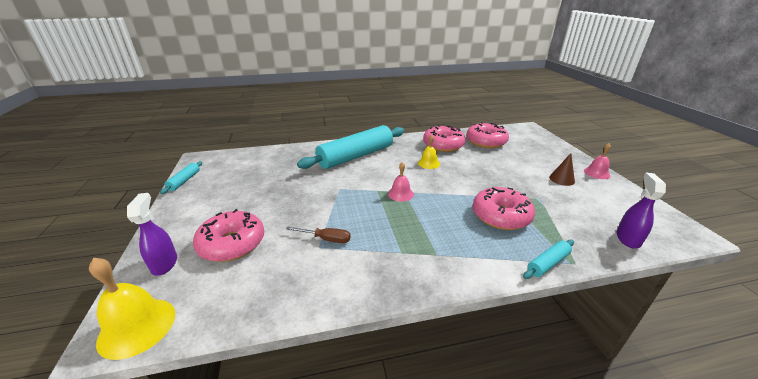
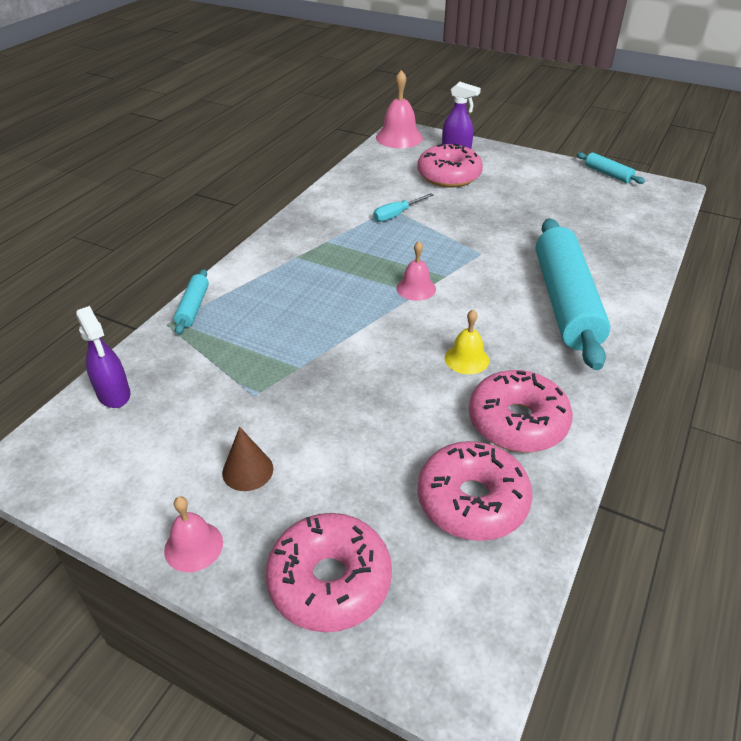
camera: 130 degrees right, 10 degrees up
yellow bell [89,258,175,360] -> pink bell [376,70,423,148]
brown screwdriver [286,227,351,243] -> turquoise screwdriver [373,193,434,222]
pink donut [473,187,535,230] -> pink donut moved to [266,513,392,632]

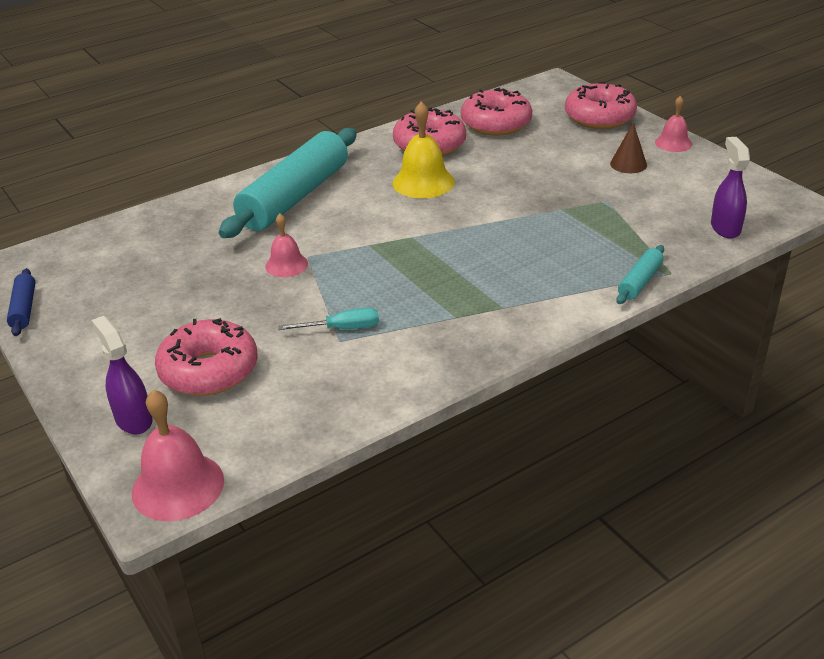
camera: 150 degrees left, 5 degrees down
pink bell [396,241,436,301] -> pink bell moved to [265,214,308,277]
yellow bell [444,310,489,374] -> yellow bell [393,101,455,198], size x1.63
turquoise rolling pin [577,152,645,184] -> blue rolling pin [7,268,35,336]

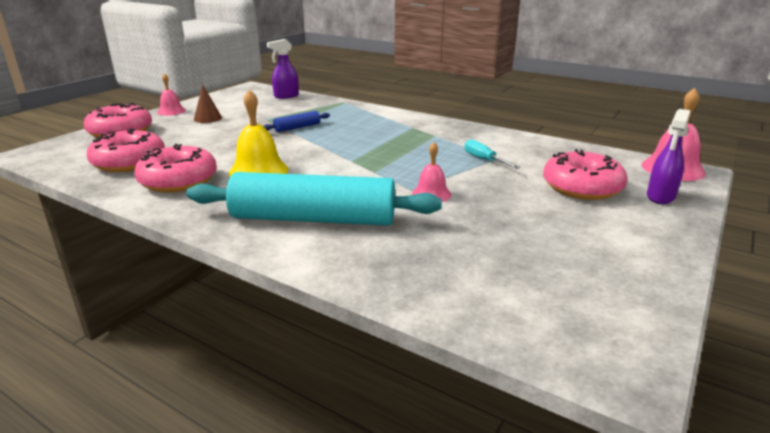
camera: 115 degrees left, 10 degrees down
blue rolling pin [7,268,35,336] -> blue rolling pin moved to [263,111,330,132]
turquoise rolling pin [616,245,664,304] -> none

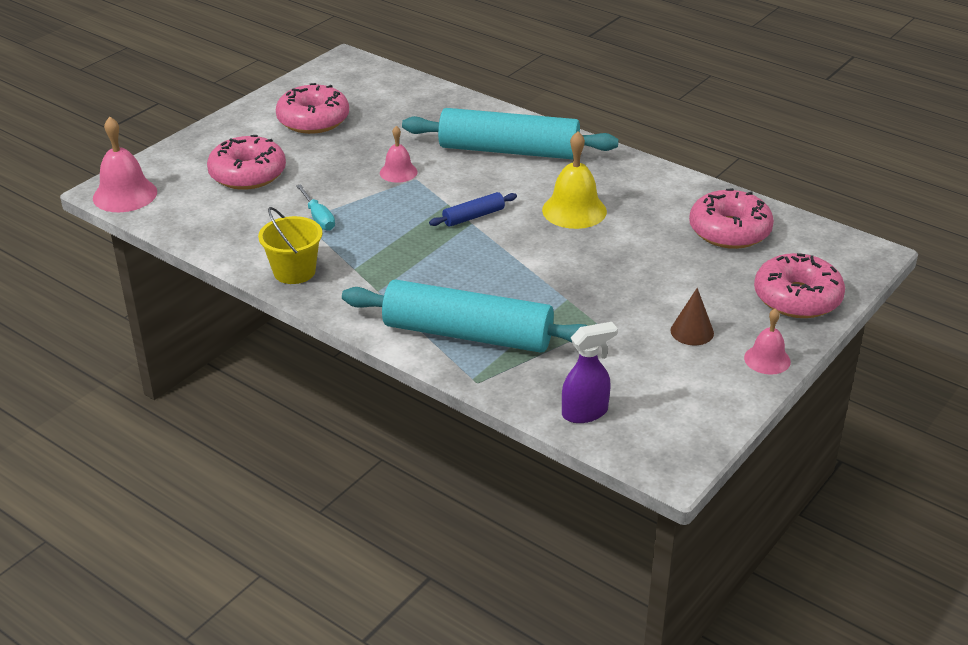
camera: 175 degrees left, 10 degrees up
pink donut [134,144,217,193] -> pink donut moved to [276,83,349,134]
blue rolling pin [263,111,330,132] -> blue rolling pin moved to [429,192,517,227]
purple spray bottle [647,109,691,204] -> none
none -> yellow bucket [258,207,323,284]
none -> turquoise rolling pin [342,279,588,353]

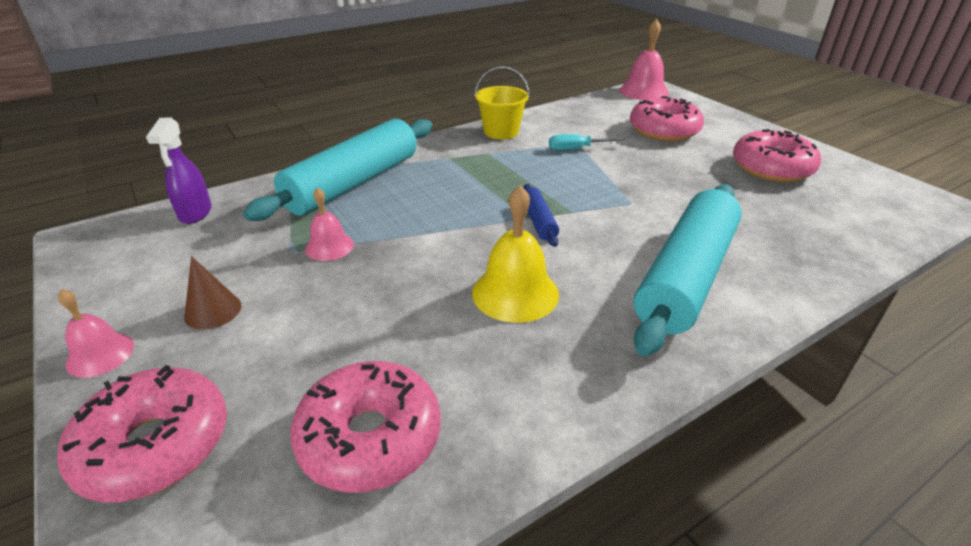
camera: 110 degrees right, 0 degrees up
pink bell [380,126,418,183] -> pink bell moved to [305,187,354,261]

